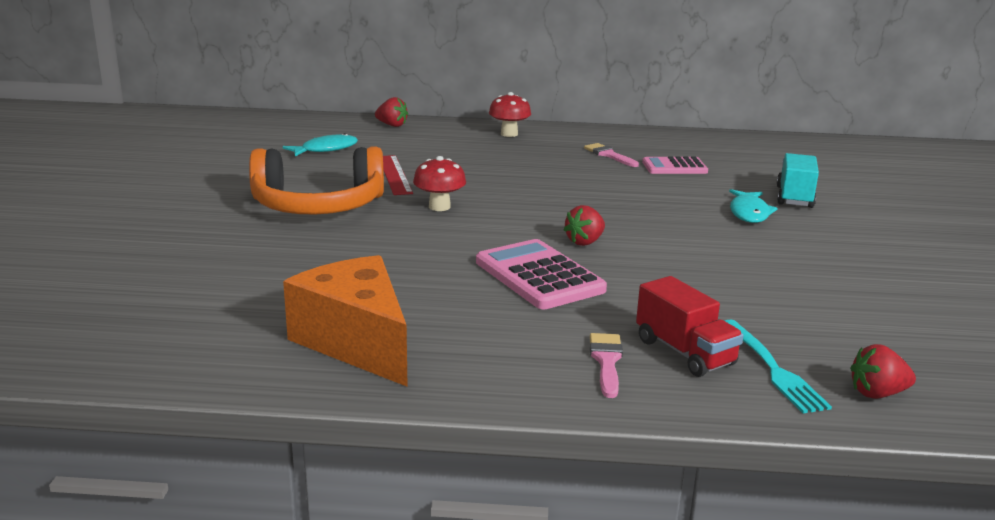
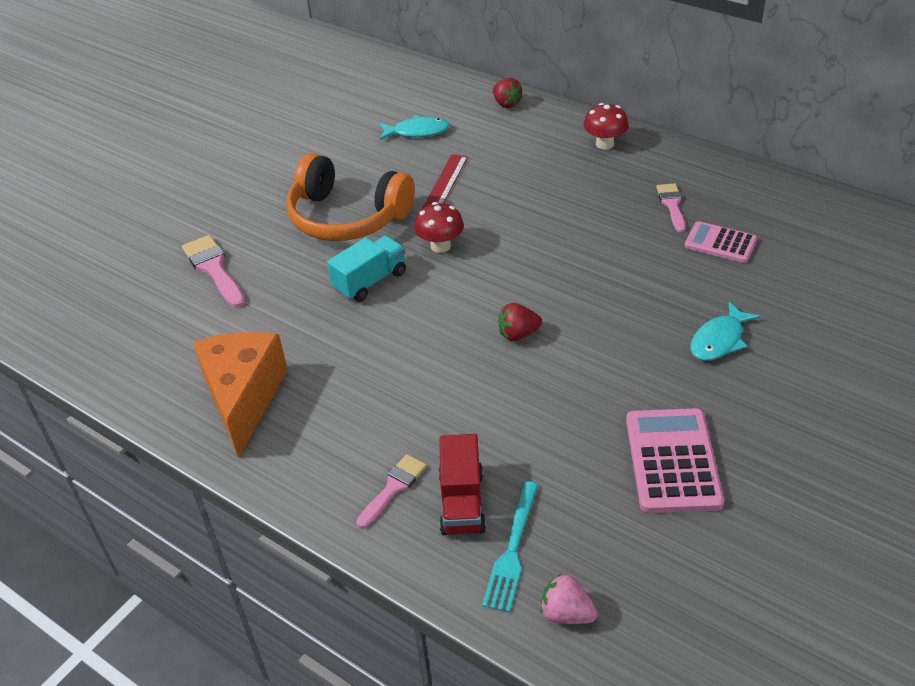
camera: 35 degrees right, 20 degrees up
pink calculator [476,239,607,309] -> pink calculator moved to [626,408,724,513]
turquoise truck [777,153,819,208] -> turquoise truck moved to [327,236,406,302]
red strawberry [850,344,916,399] -> pink strawberry [540,574,597,624]
none -> pink brush [182,235,245,308]

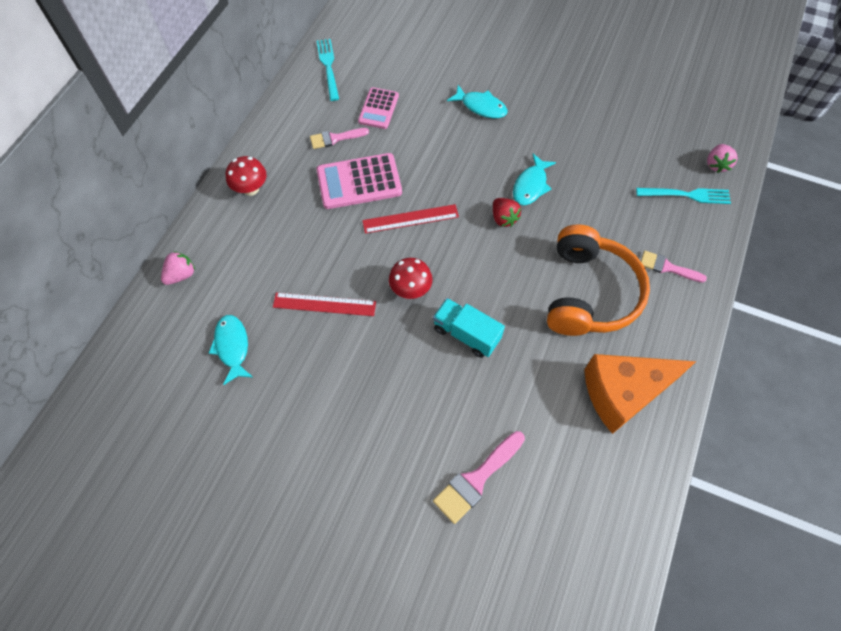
camera: 105 degrees left, 20 degrees up
orange headphones [286,153,415,241] -> orange headphones moved to [547,224,650,336]
red truck [439,434,486,535] -> none
red strawberry [493,78,523,108] -> pink strawberry [161,251,195,285]
pink calculator [626,408,724,513] -> pink calculator moved to [316,153,402,209]
none -> turquoise fork [317,39,339,101]
none -> red ruler [362,204,459,234]
none -> turquoise fish [513,154,556,205]

